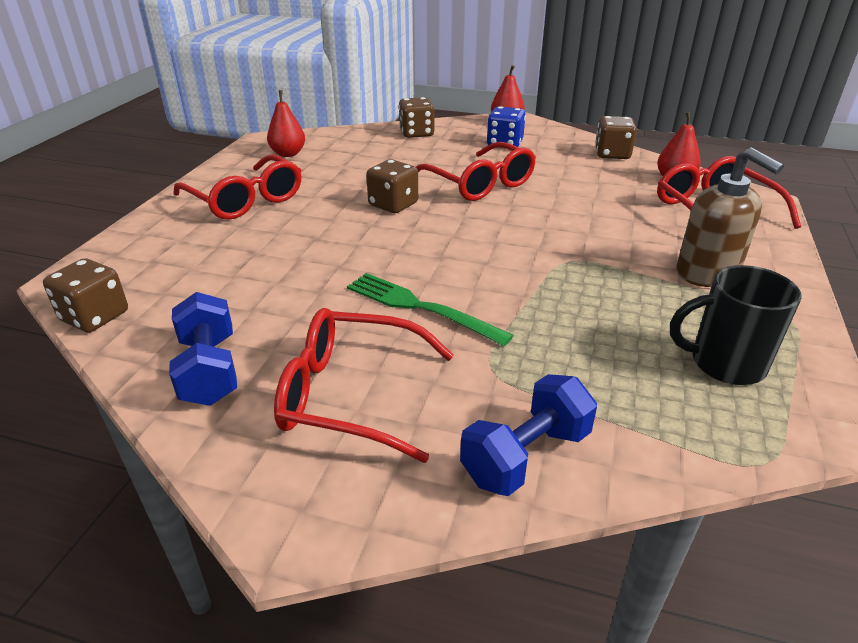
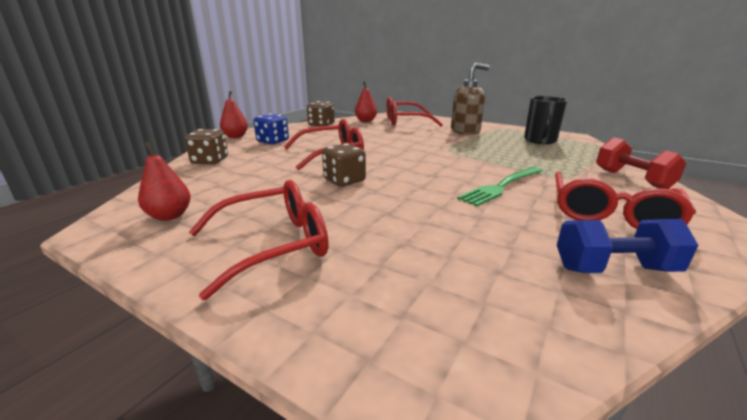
camera: 75 degrees left, 10 degrees down
brown dice [43,258,128,332] -> none
blue dumbbell [460,374,597,496] -> red dumbbell [596,137,687,189]

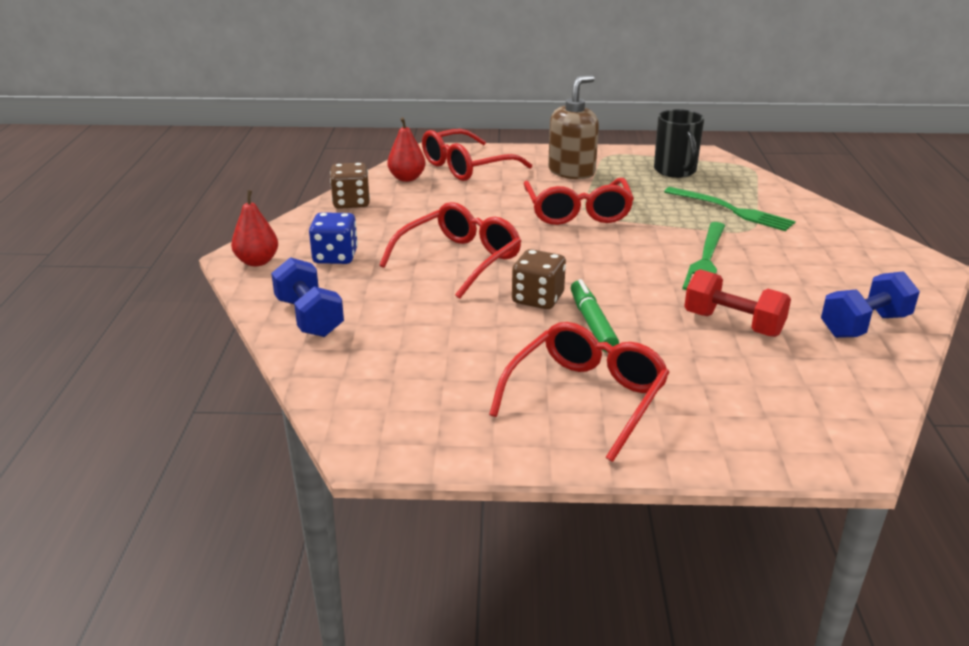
camera: 30 degrees left, 5 degrees up
red pear [138,142,191,221] -> none
brown dice [185,129,228,164] -> blue dumbbell [271,257,344,337]
red glasses [555,172,696,229] -> red glasses moved to [523,178,634,225]
red dumbbell [596,137,687,189] -> red dumbbell moved to [684,269,791,337]
none -> green marker [571,279,619,352]
none -> green fork [664,187,796,231]

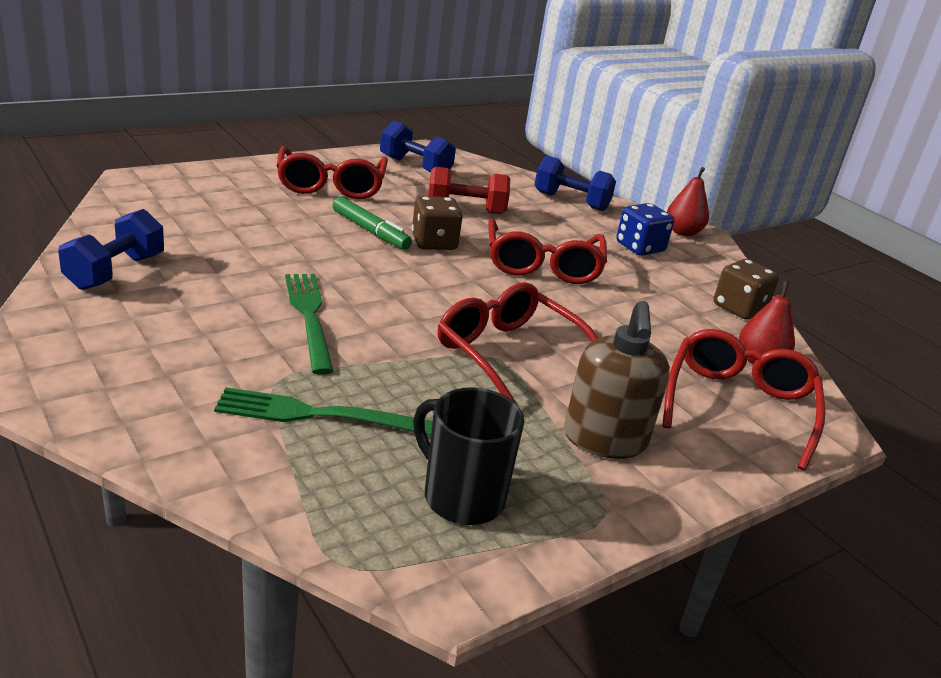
camera: 140 degrees right, 0 degrees up
red dumbbell [684,269,791,337] -> red dumbbell moved to [428,167,510,214]
none -> blue dumbbell [380,121,456,173]

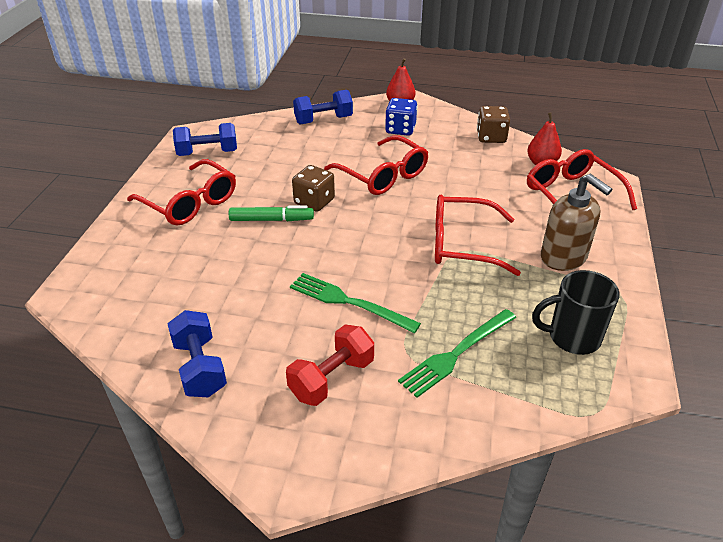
camera: 40 degrees left, 10 degrees up
red dumbbell [428,167,510,214] -> red dumbbell moved to [286,324,374,406]

